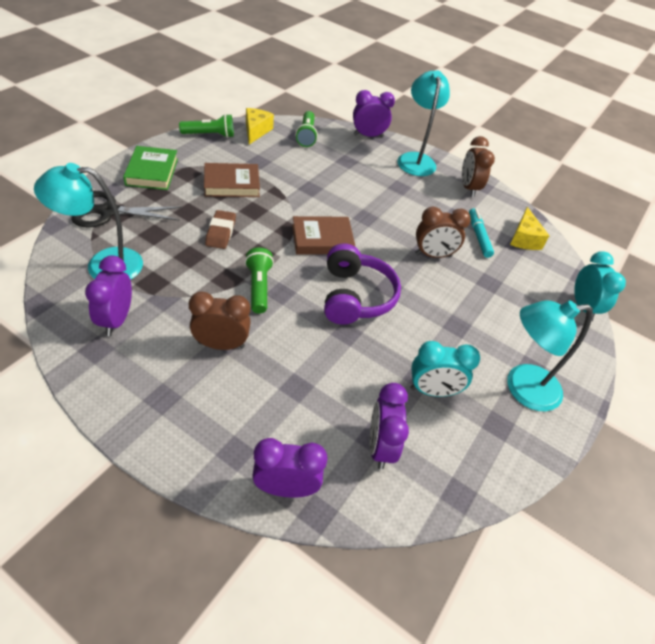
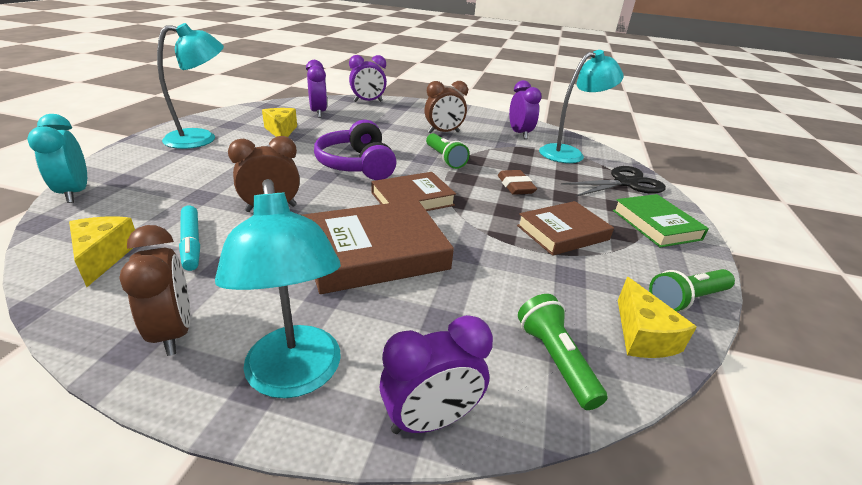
camera: 165 degrees right, 15 degrees down
turquoise clock [410,341,480,397] -> yellow cheese [262,108,297,137]
none -> brown book [302,200,454,294]

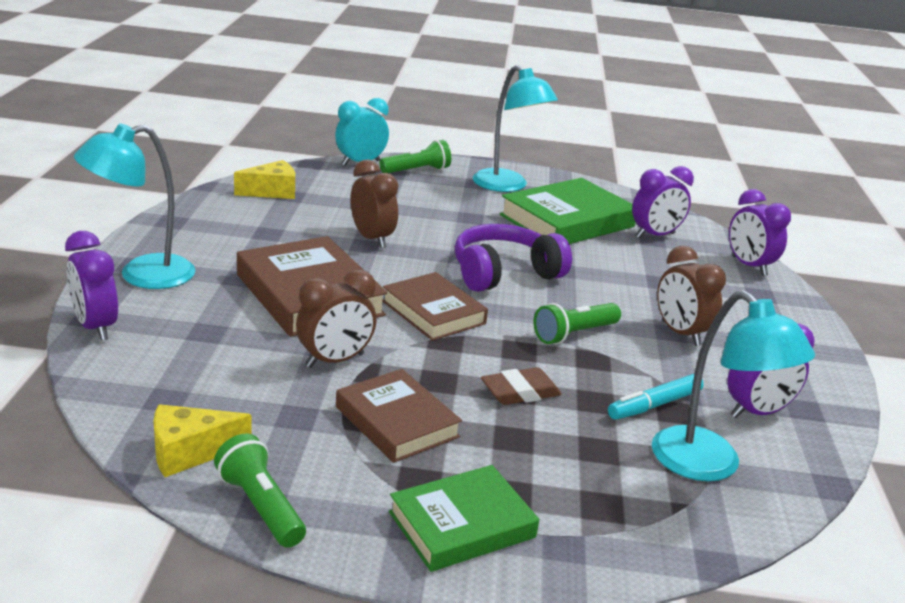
camera: 80 degrees right, 5 degrees down
brown clock [119,225,191,356] -> brown clock moved to [296,269,376,368]
turquoise marker [179,206,200,271] -> turquoise marker moved to [608,374,704,420]
yellow cheese [262,108,297,137] -> green book [500,178,636,244]
green flashlight [518,294,608,410] -> green flashlight moved to [379,140,451,173]
black scissors [561,166,666,197] -> none

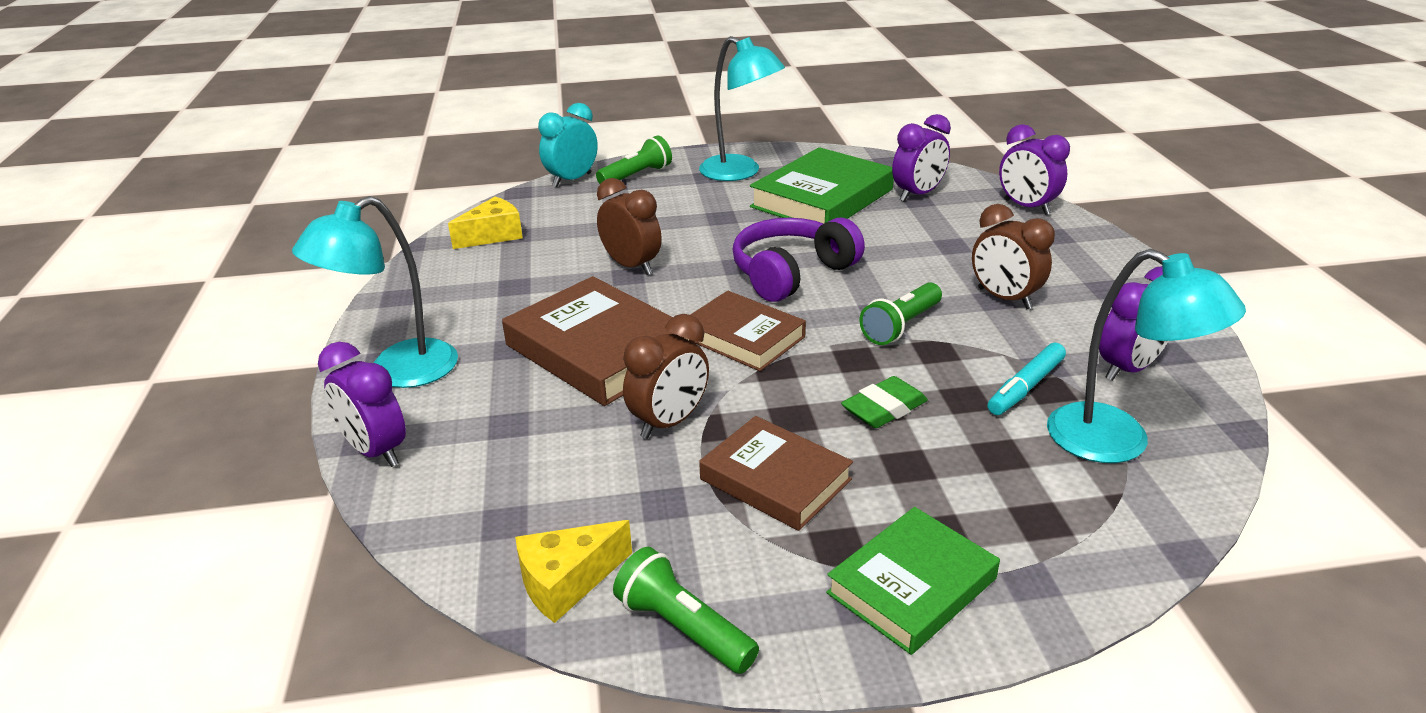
camera: 10 degrees left, 5 degrees up
brown eraser [481,367,562,405] -> green eraser [841,376,928,428]

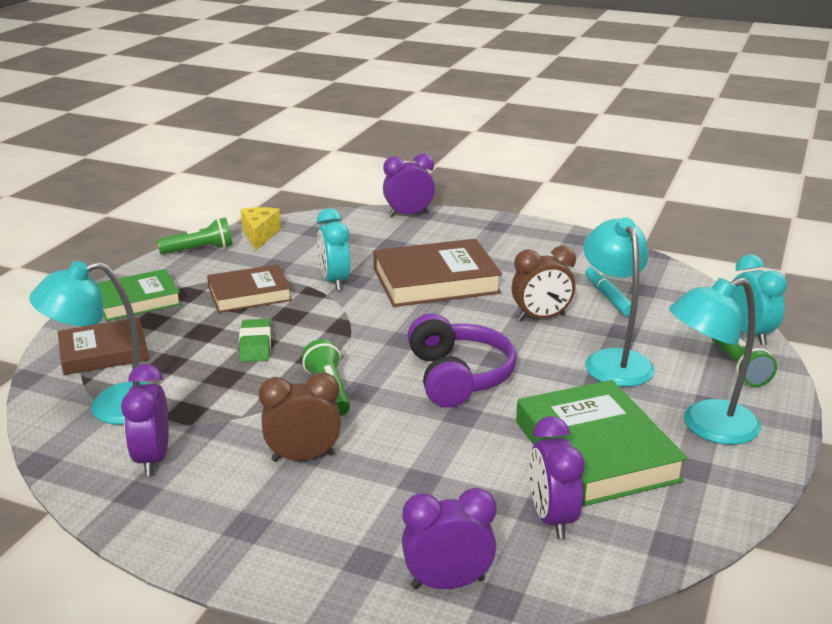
camera: 120 degrees right, 5 degrees down
turquoise lamp [292,196,458,388] -> turquoise lamp moved to [583,217,655,387]
yellow cheese [448,197,523,249] -> none
brown clock [623,314,709,439] -> turquoise clock [317,208,350,291]
brown book [689,291,806,371] -> brown book moved to [58,318,149,375]
green book [826,507,1000,655] -> green book turned 75 degrees clockwise [97,269,181,321]
turquoise marker [988,343,1066,415] -> turquoise marker moved to [585,266,631,317]

